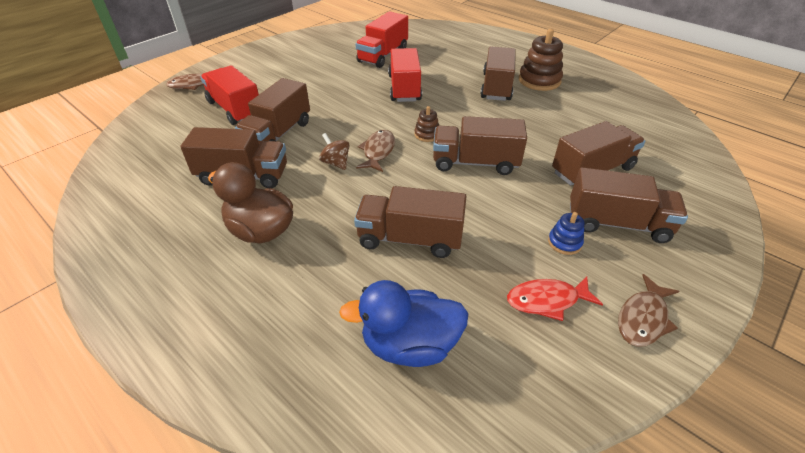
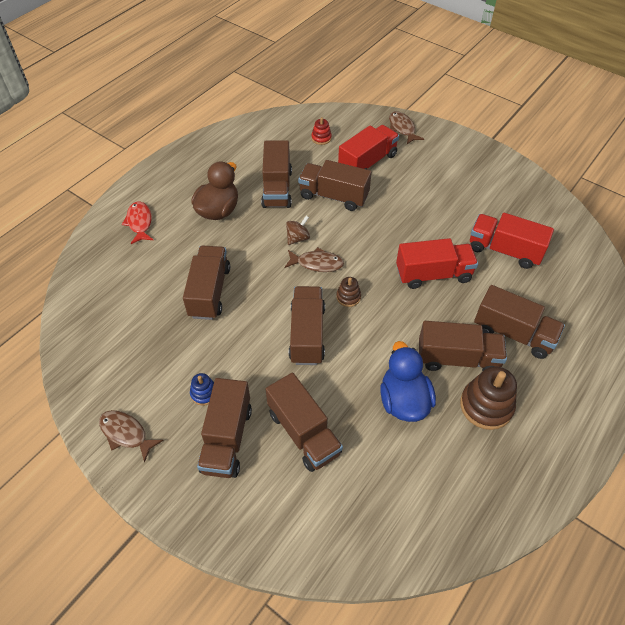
camera: 85 degrees right, 10 degrees up
blue duck [339,280,469,367] -> blue duck moved to [380,341,436,422]
red fish [507,276,603,321] -> red fish moved to [122,201,153,244]
none -> red stacking toy [311,117,332,145]
none -> brown truck [474,285,565,359]

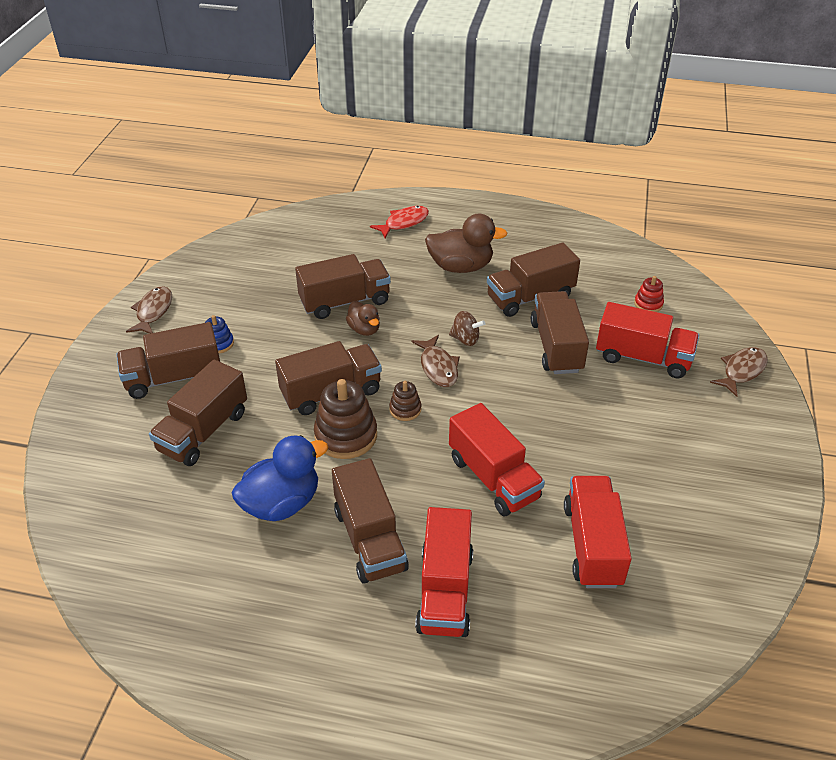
camera: 65 degrees right, 10 degrees down
brown stacking toy [460,367,517,430] -> brown stacking toy moved to [314,379,377,459]
brown truck [474,285,565,359] -> red truck [415,507,473,637]
none -> brown duck [346,301,380,336]

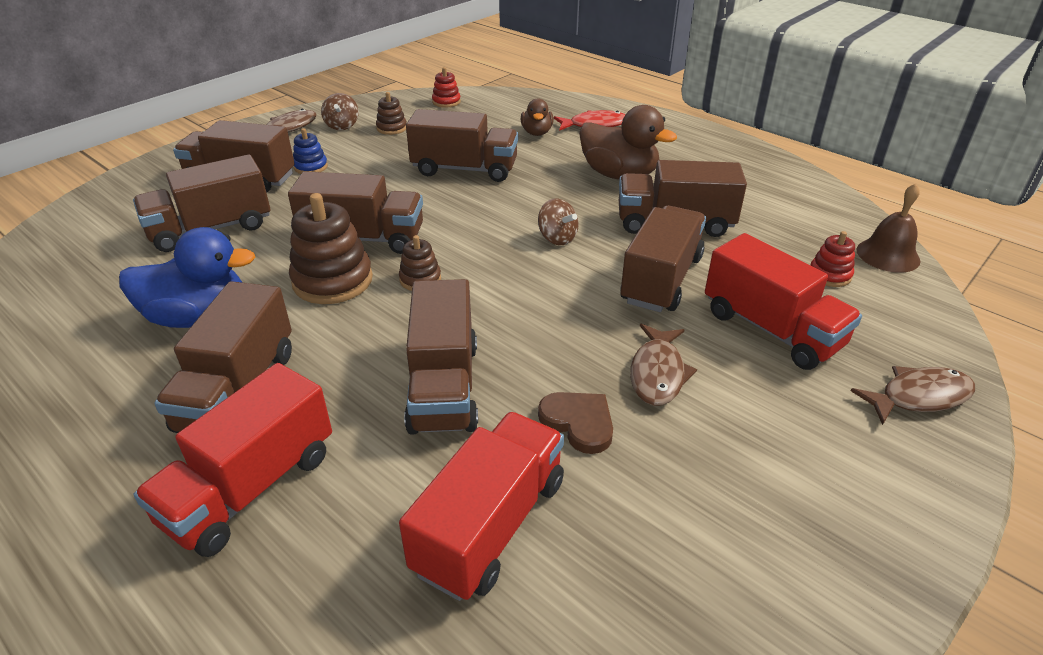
camera: 30 degrees right, 5 degrees down
brown duck [346,301,380,336] -> brown duck moved to [521,98,553,136]
brown fish [412,335,460,387] -> brown fish moved to [630,323,697,406]
red truck [449,403,545,516] -> brown truck [404,279,478,435]
none -> brown spinning top [321,93,359,130]
none -> brown stacking toy [376,92,406,135]
none -> red stacking toy [432,67,461,108]
none -> brown heart [538,392,613,454]
none -> brown bell [856,183,920,273]

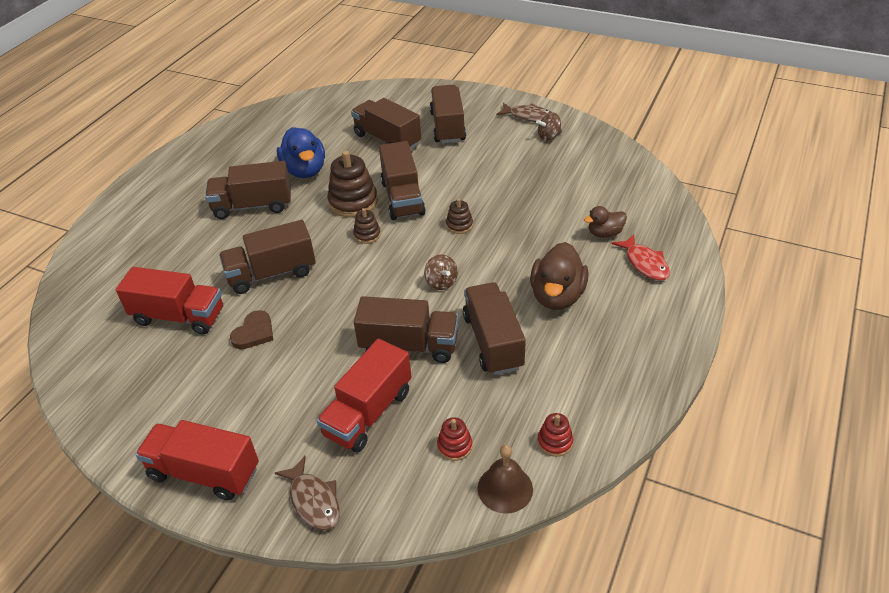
camera: 75 degrees right, 5 degrees up
red truck [133,363,332,557] -> red truck moved to [135,420,259,501]
blue stacking toy [293,128,328,174] -> none
brown stacking toy [376,92,406,135] -> brown stacking toy moved to [446,198,473,234]
brown truck [406,109,518,182] -> none
red stacking toy [432,67,461,108] -> red stacking toy moved to [537,413,573,457]
brown spinning top [538,199,579,245] -> brown spinning top turned 60 degrees counterclockwise [424,255,458,290]
brown fish [630,323,697,406] -> none

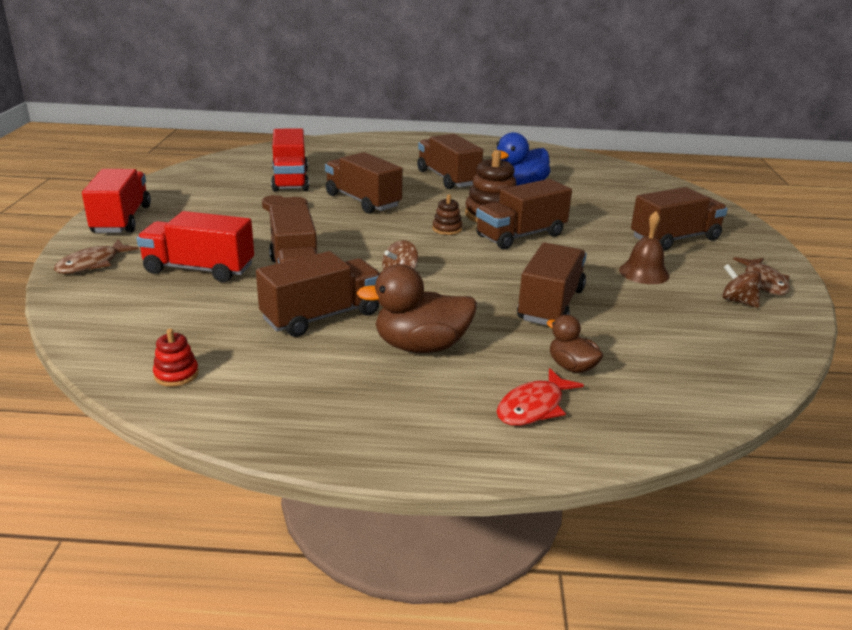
camera: 65 degrees right, 15 degrees down
brown truck [351,98,421,150] -> brown truck moved to [517,242,587,326]
red stacking toy [437,417,473,461] -> none
brown stacking toy [446,198,473,234] -> none
brown bell [478,445,533,514] -> brown bell moved to [619,211,670,284]

